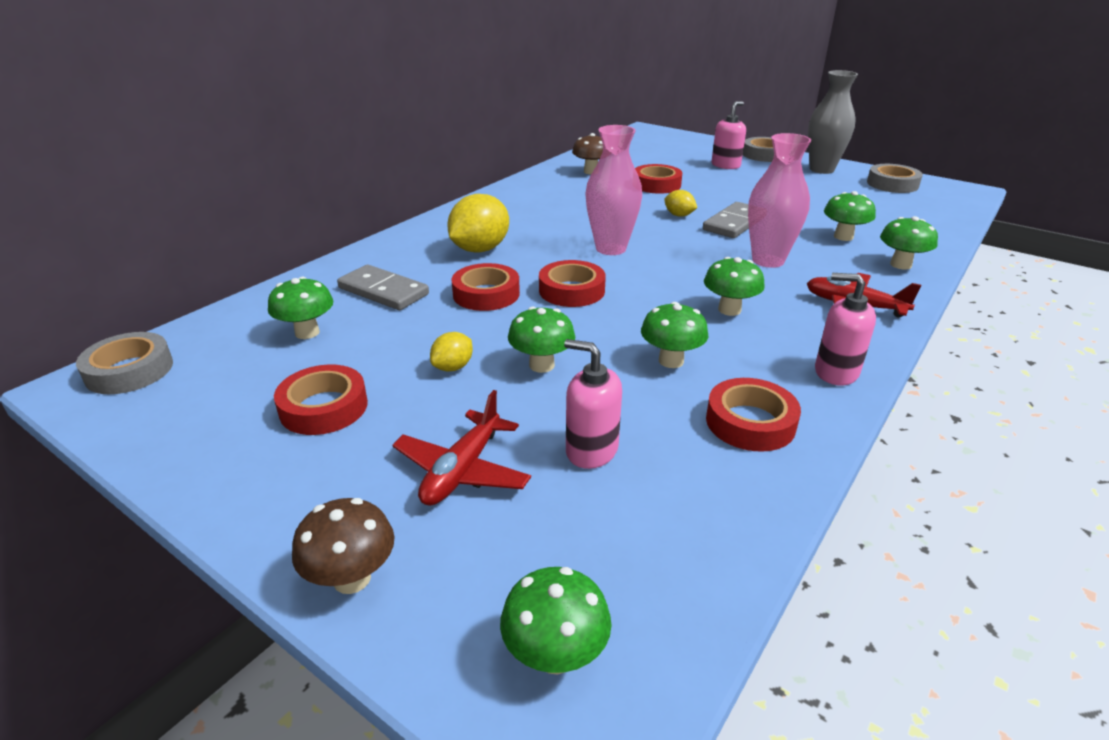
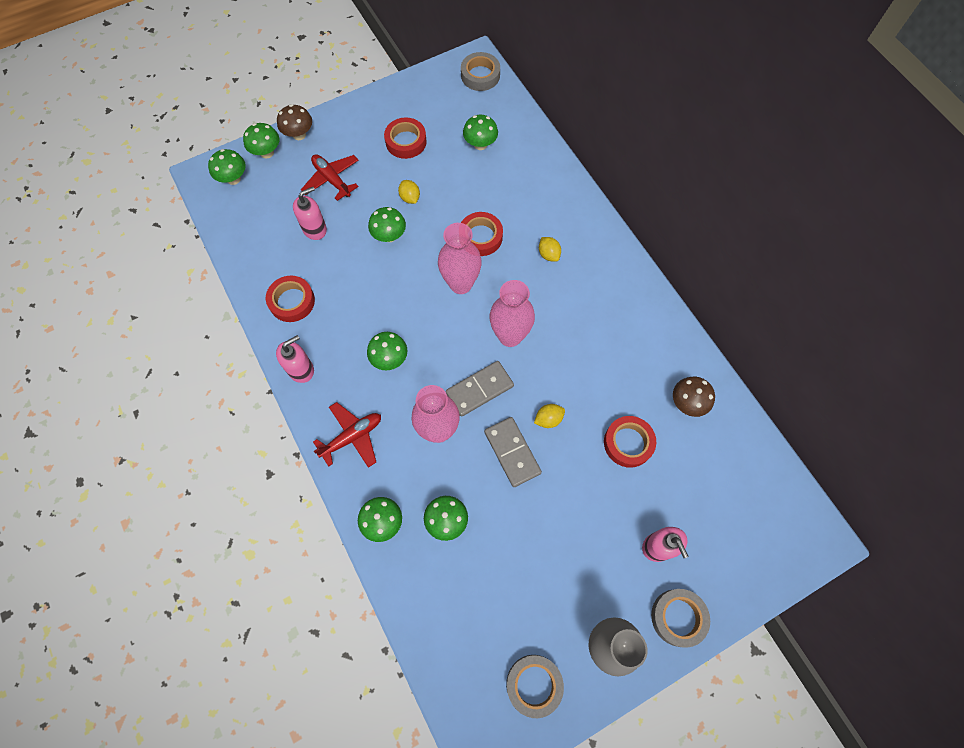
camera: 115 degrees right, 35 degrees up
grey domino [337,265,429,310] -> grey domino moved to [446,361,514,417]
yellow lemon [447,194,509,253] -> yellow lemon [539,237,561,262], size x0.51
red tape [539,260,606,307] -> pink vase [438,223,482,294]
green mushroom [641,302,708,368] -> green mushroom moved to [243,123,279,159]

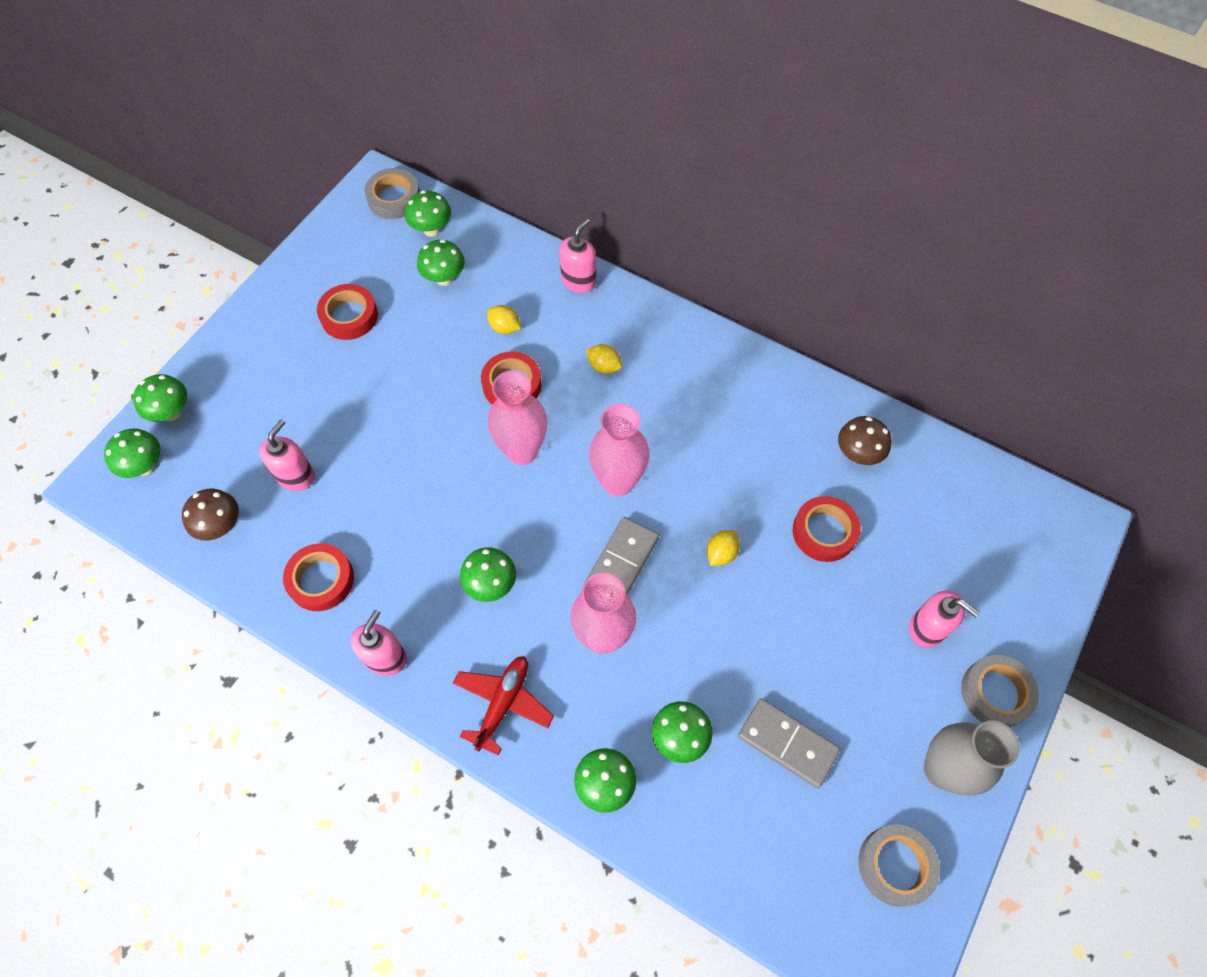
camera: 30 degrees left, 5 degrees down
brown mushroom [277,104,312,140] -> brown mushroom moved to [182,489,239,540]
red plane [301,154,359,201] -> none
green mushroom [368,207,406,242] -> green mushroom moved to [405,190,451,237]
yellow lemon [398,180,420,204] -> yellow lemon moved to [487,305,521,334]
grey domino [484,417,542,487] -> grey domino moved to [738,699,840,788]
none -> pink soap dispenser [559,218,596,293]

